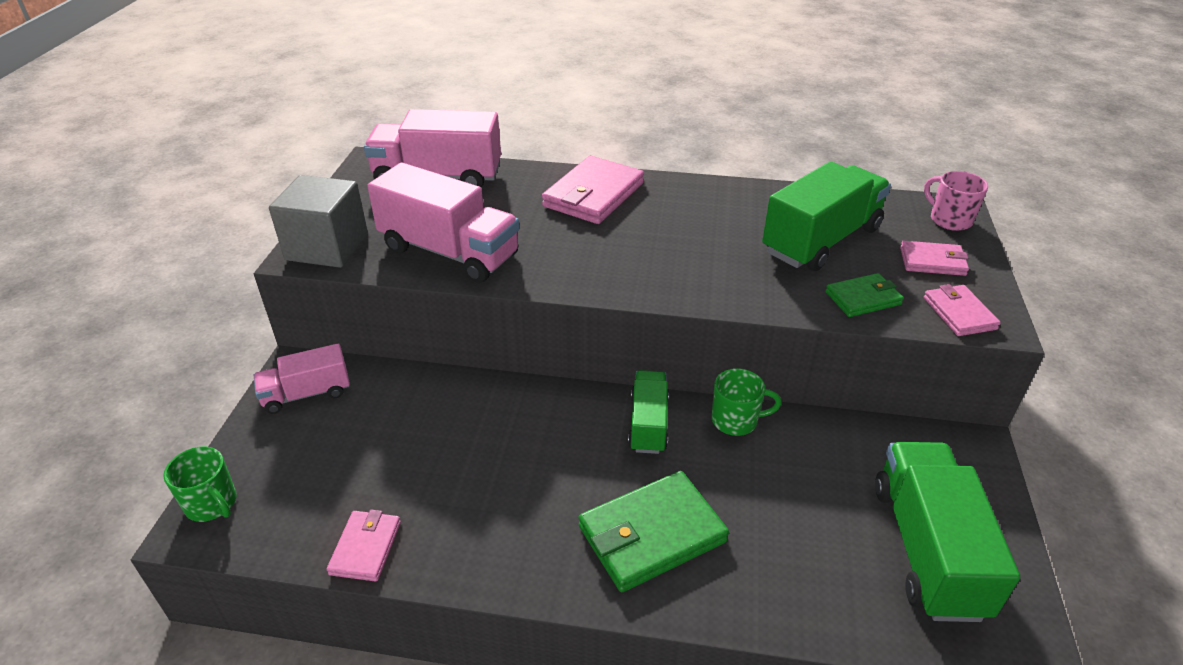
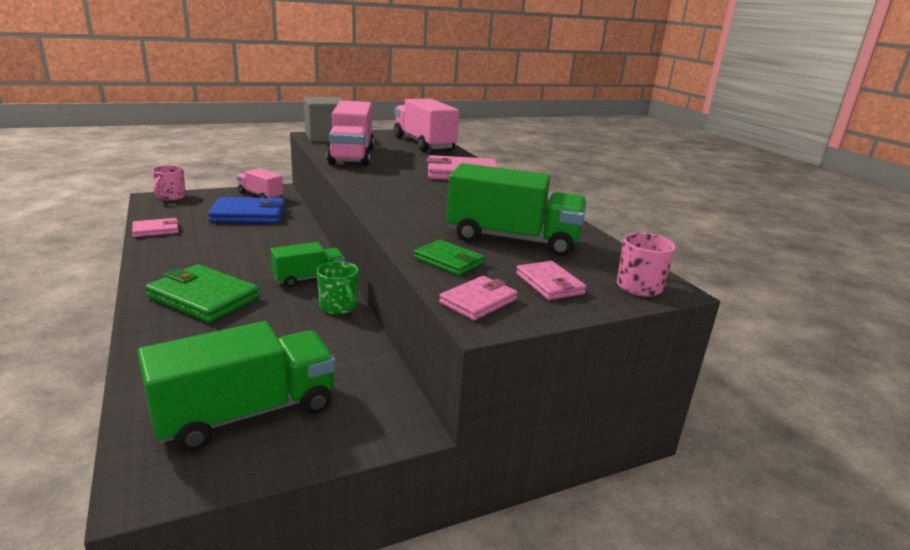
camera: 55 degrees right, 15 degrees down
green mug [163,446,237,522] -> pink mug [152,165,186,201]
none -> blue wallet [208,197,285,223]

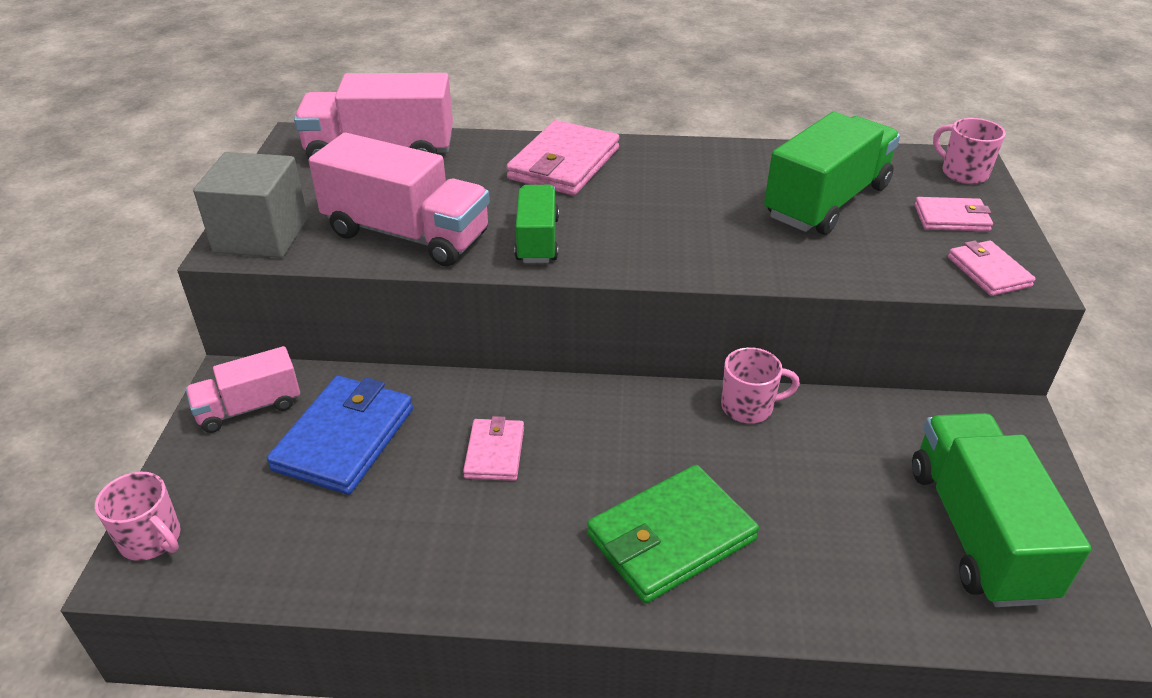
camera: 60 degrees left, 15 degrees up
pink wallet [132,218,179,237] -> pink wallet moved to [463,416,524,481]
green truck [270,242,345,288] -> green truck moved to [514,185,559,263]
green mug [317,261,359,315] -> pink mug [721,347,800,423]
green wallet [414,240,484,276] -> none

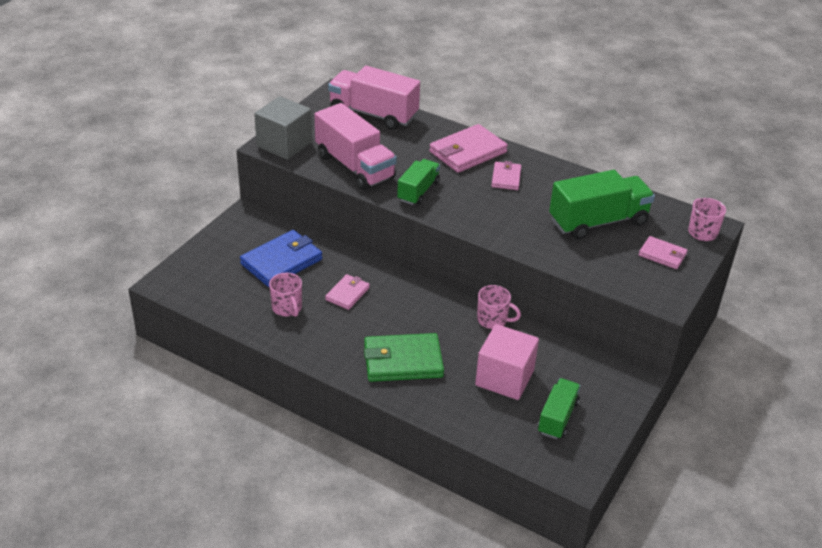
camera: 25 degrees right, 0 degrees up
pink mug [95,472,181,561] -> pink mug moved to [269,273,302,317]
pink truck [186,346,300,433] -> none
green truck [912,413,1091,607] -> green truck [538,378,580,439], size x0.59
pink wallet [948,240,1036,296] -> pink wallet moved to [491,161,521,190]
none -> pink cube [475,324,539,400]

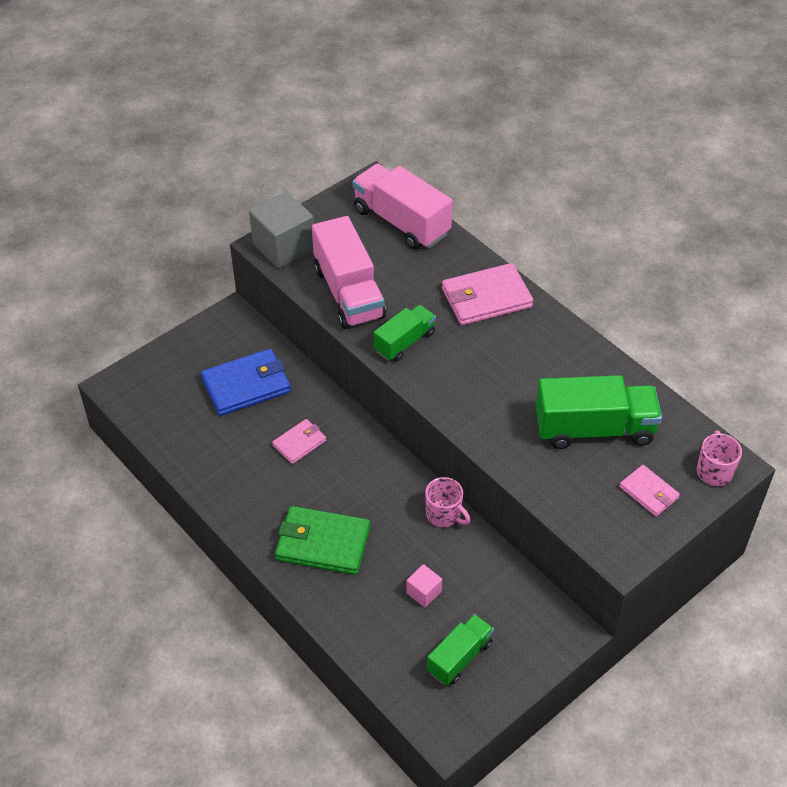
camera: 20 degrees right, 10 degrees up
pink mug [269,273,302,317] -> none
pink cube [475,324,539,400] -> pink cube [406,564,442,608], size x0.48
pink wallet [491,161,521,190] -> none

